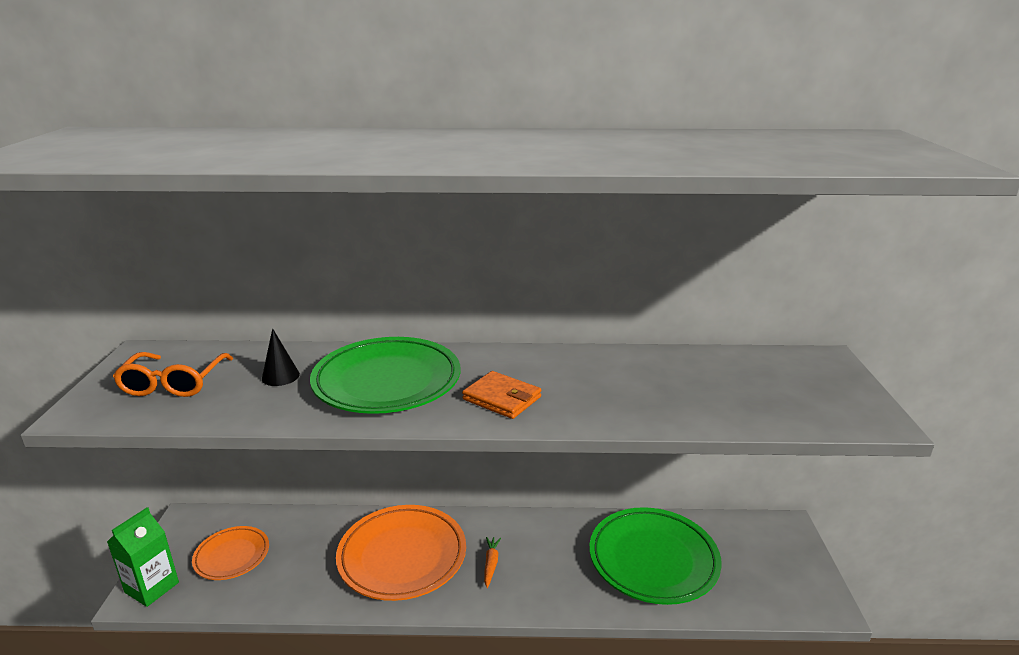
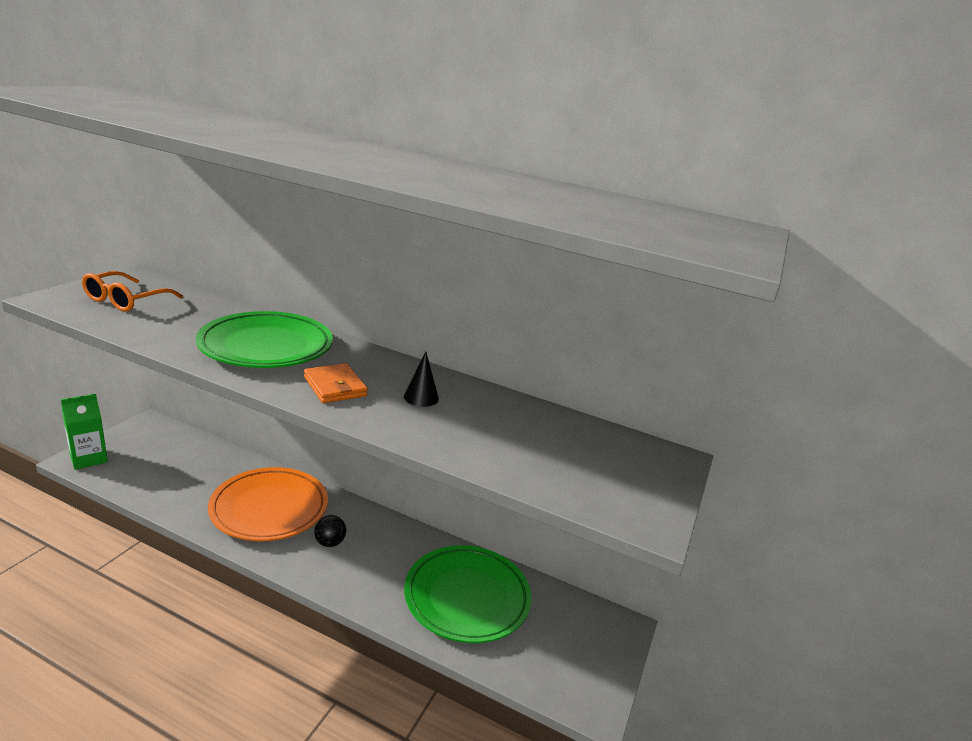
camera: 20 degrees right, 0 degrees up
orange plate [192,526,269,580] -> none
black cone [262,328,300,386] -> black cone moved to [404,352,439,407]
orange carrot [484,537,501,588] -> black ball [314,515,346,547]

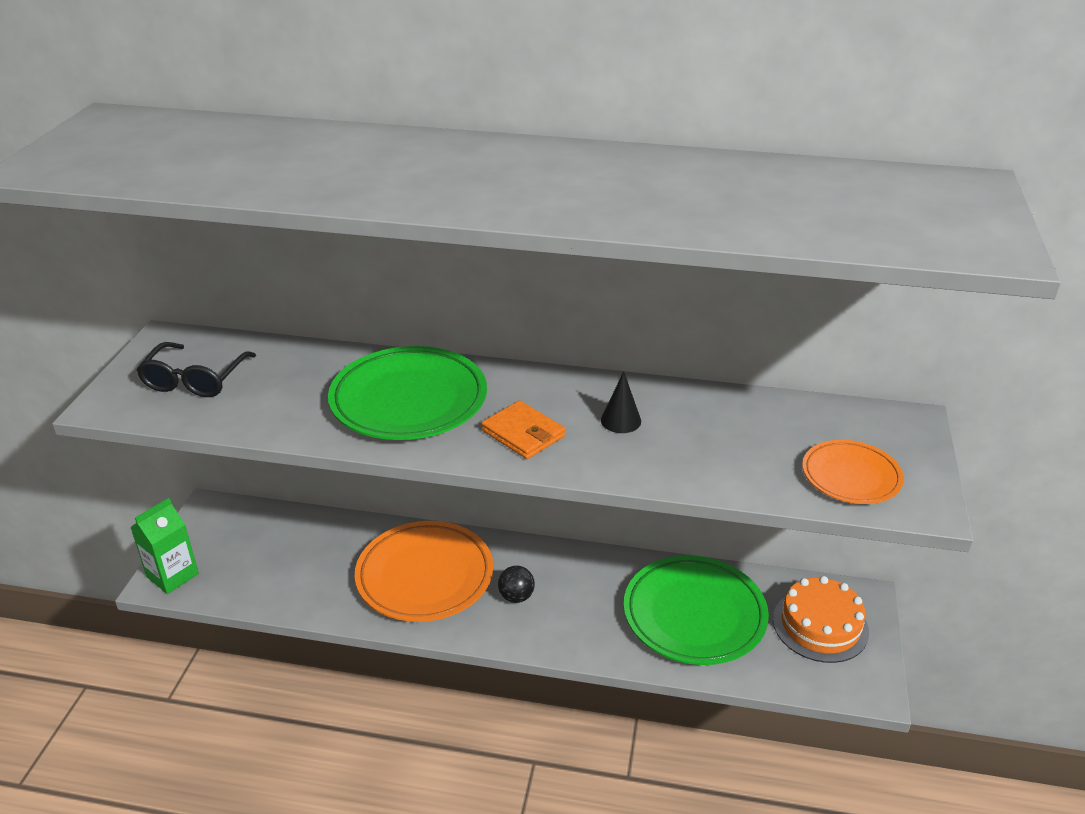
camera: 10 degrees left, 10 degrees up
orange glasses [82,271,183,312] -> black glasses [137,342,256,397]
none -> orange cake [773,576,869,663]
none -> orange plate [802,440,904,504]

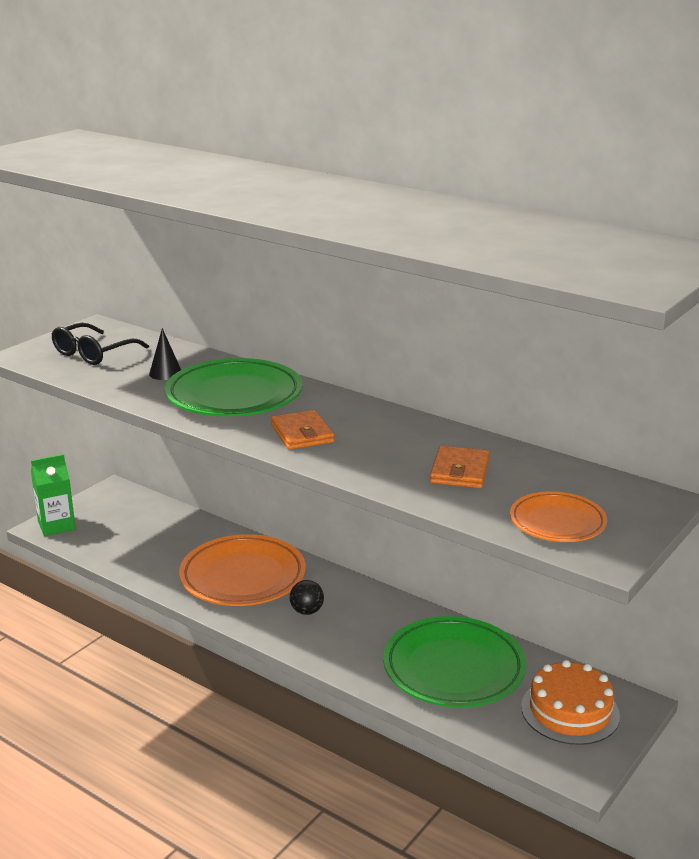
camera: 25 degrees right, 10 degrees down
black cone [601,372,641,433] -> black cone moved to [149,328,181,380]
none -> orange wallet [430,446,490,488]

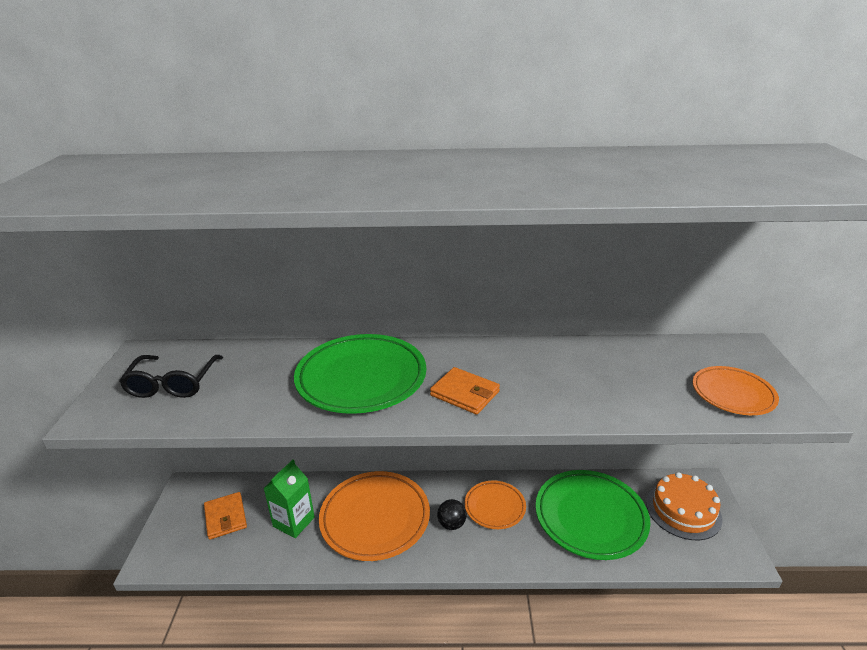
camera: 35 degrees left, 5 degrees up
green carton [31,454,76,536] -> green carton moved to [264,459,315,538]
black cone [149,328,181,380] -> none
orange wallet [430,446,490,488] -> orange wallet moved to [204,492,247,540]
none -> orange plate [465,481,526,529]

